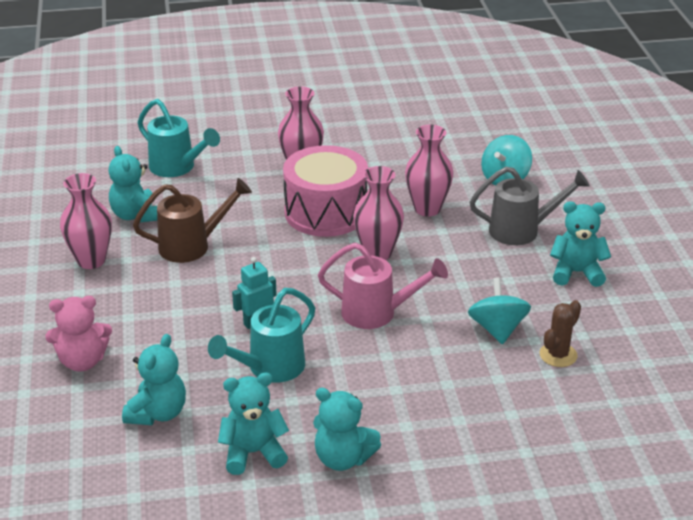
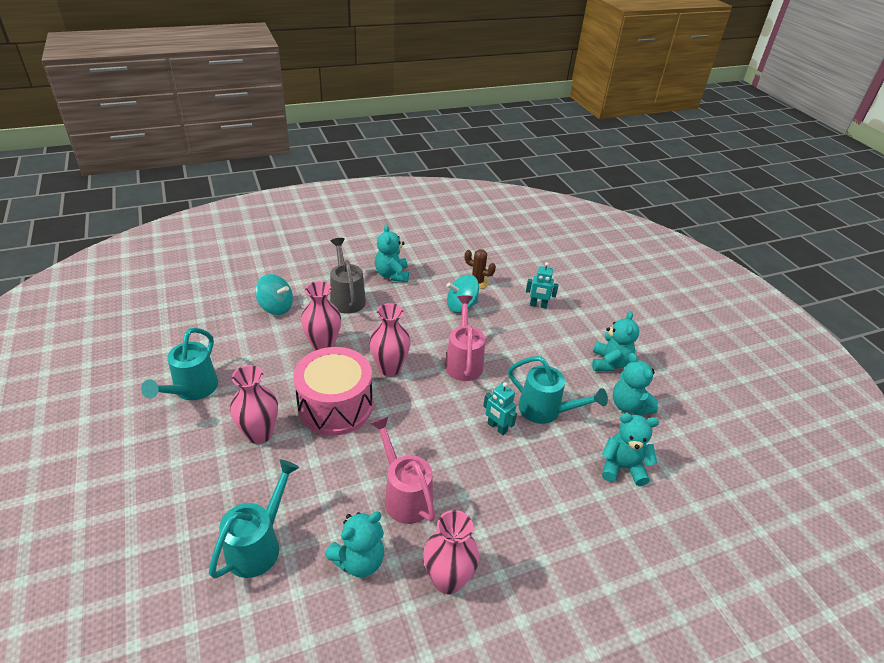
camera: 105 degrees left, 5 degrees up
pink teddy bear [45,296,112,372] -> none
brown watering can [133,178,252,263] -> pink watering can [370,416,435,524]
none -> turquoise watering can [141,328,218,400]
none -> turquoise robot [526,262,559,308]

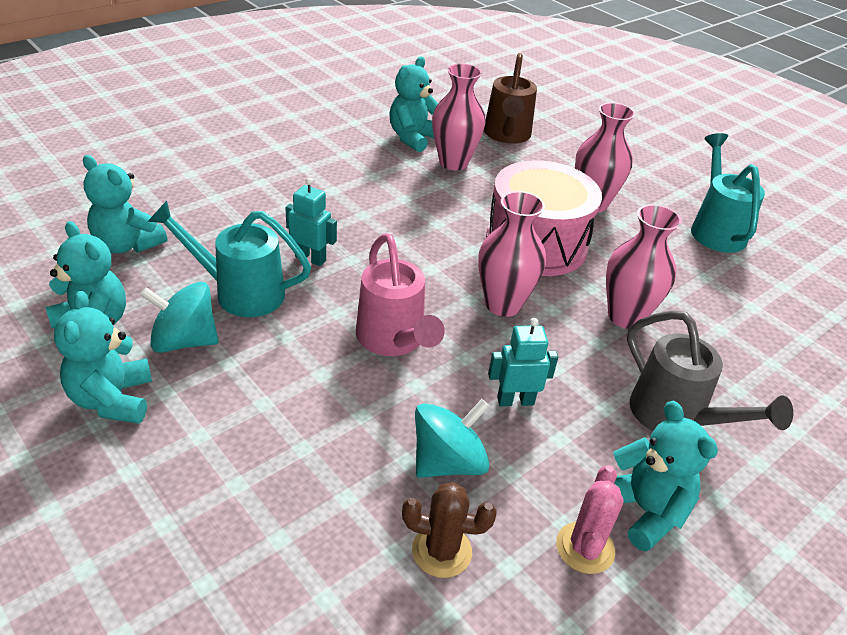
camera: 160 degrees right, 0 degrees up
turquoise watering can [209,460,299,578] -> brown watering can [484,53,537,144]
turquoise spinning top [255,274,293,315] -> turquoise spinning top moved to [140,282,219,353]
pink watering can [370,416,435,524] -> none
pink vase [423,510,479,594] -> pink vase moved to [432,63,486,171]
turquoise robot [526,262,559,308] -> turquoise robot moved to [488,318,558,406]
turquoise teddy bear [602,413,659,486] -> turquoise teddy bear turned 45 degrees clockwise [83,155,167,253]
none -> pink cactus [556,465,624,574]

